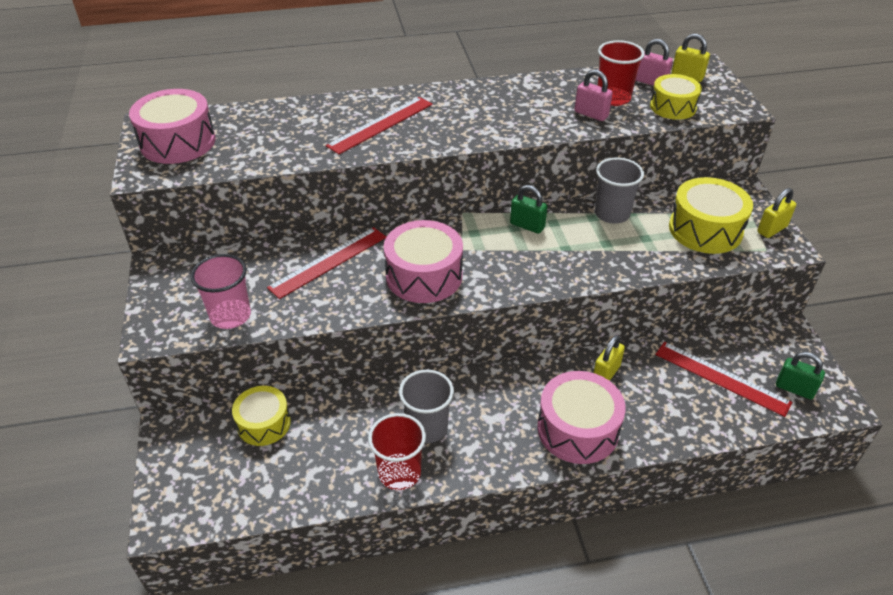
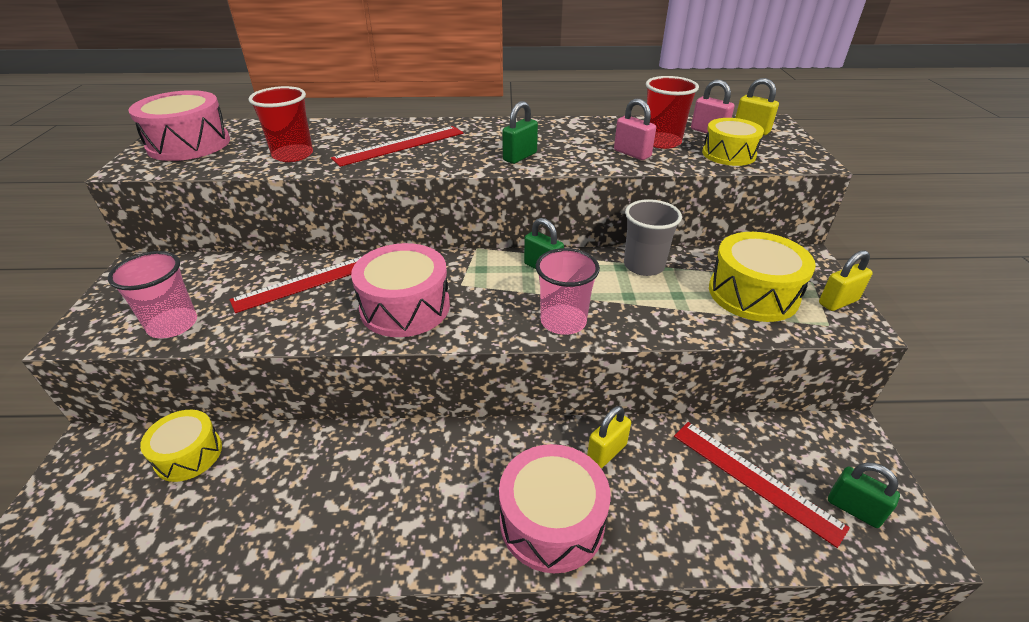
camera: 10 degrees right, 5 degrees down
red cup [368,413,426,490] -> red cup moved to [248,86,313,162]
grey cup [399,370,454,443] -> none
none -> green padlock [502,101,538,164]
none -> pink cup [536,248,600,335]

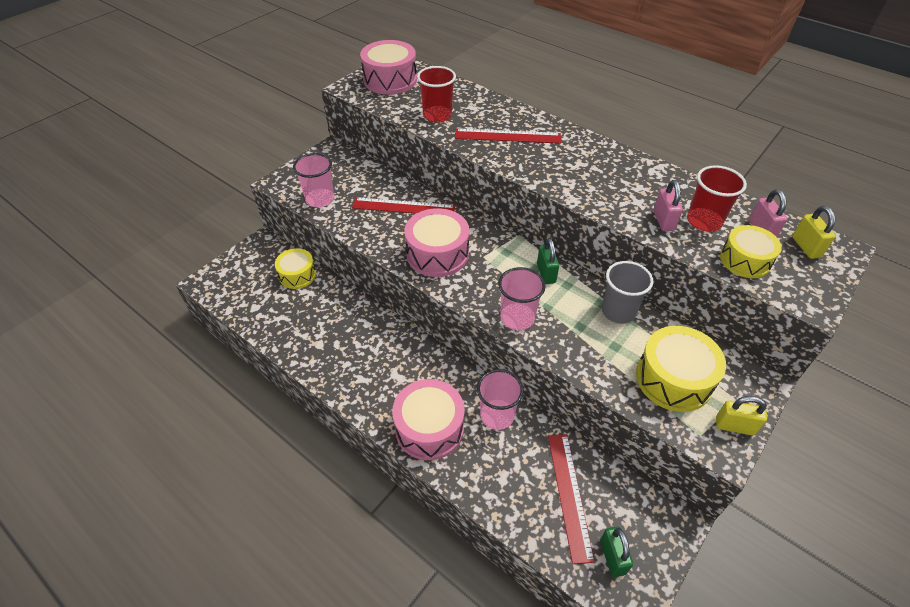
camera: 40 degrees right, 10 degrees up
green padlock [502,101,538,164] -> none
yellow padlock [587,406,631,468] -> pink cup [477,369,524,430]

